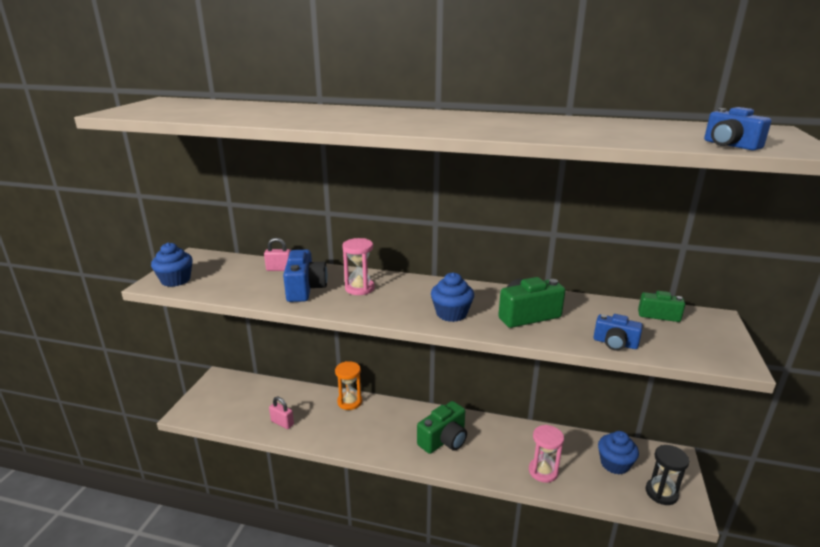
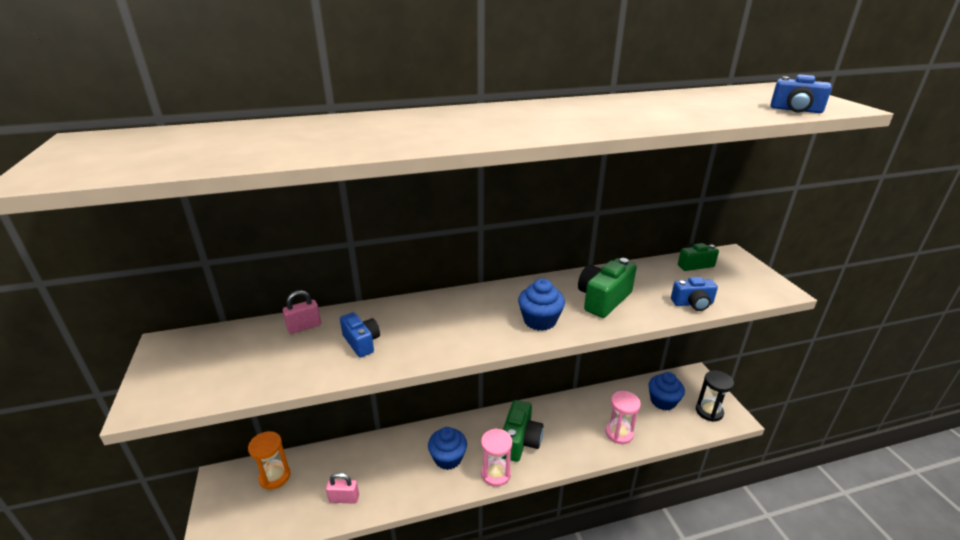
camera: 30 degrees left, 5 degrees up
blue cupcake [151,242,193,287] -> blue cupcake moved to [428,427,467,470]
blue camera [283,250,328,302] -> blue camera [340,312,380,358], size x0.64
orange hourglass [335,361,362,410] -> orange hourglass moved to [248,431,290,490]
pink hourglass [342,238,375,295] -> pink hourglass moved to [481,428,512,487]

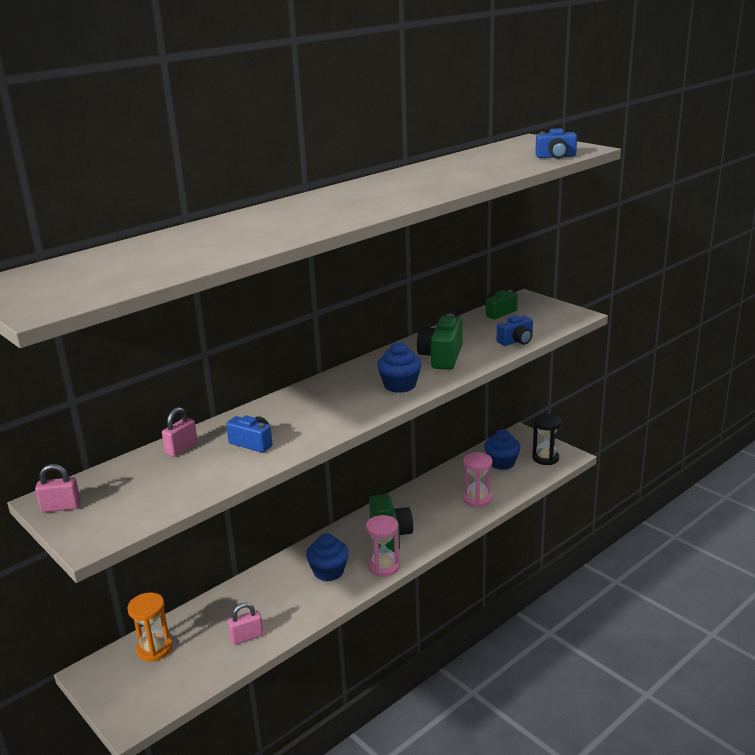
camera: 25 degrees left, 5 degrees down
none -> pink padlock [35,464,81,512]

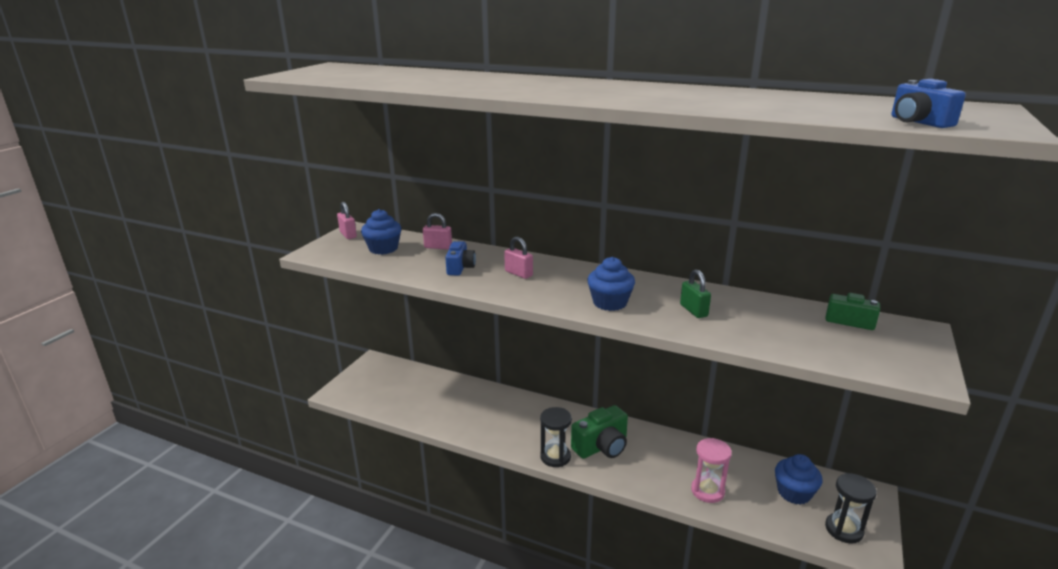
camera: 65 degrees right, 0 degrees up
orange hourglass [127,593,172,662] -> none
pink padlock [228,603,263,645] -> pink padlock moved to [504,237,533,279]
blue cupcake [306,533,349,581] -> blue cupcake moved to [361,209,401,255]
pink hourglass [366,515,400,577] -> black hourglass [540,407,572,467]
green camera [417,313,463,370] -> green padlock [680,269,711,318]
blue camera [497,315,533,346] -> none

